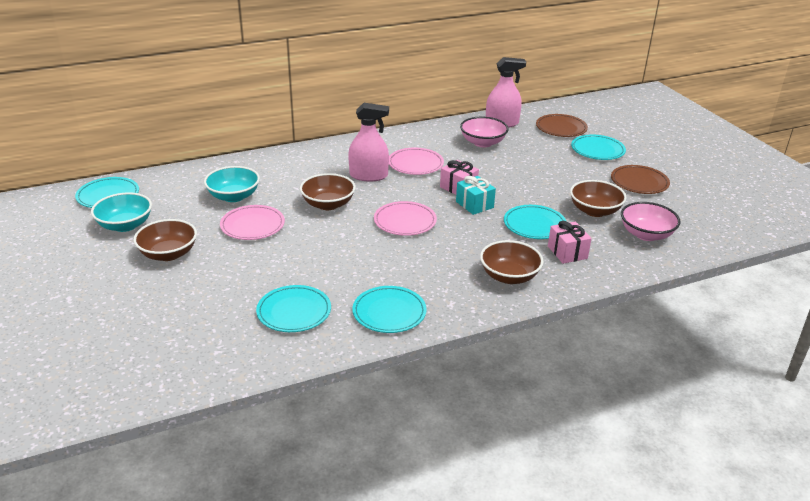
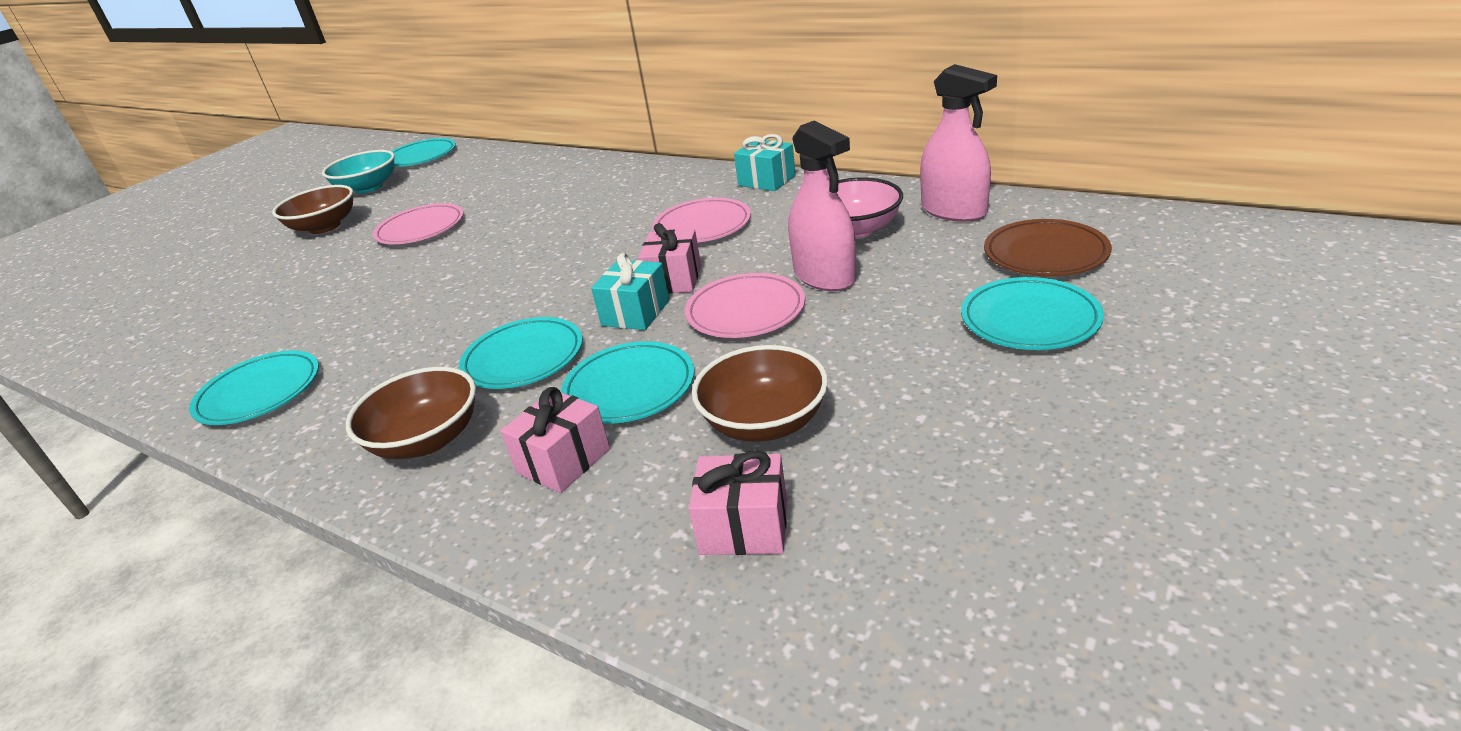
camera: 60 degrees right, 0 degrees up
turquoise bowl [204,166,260,202] -> none
turquoise plate [256,285,331,332] -> turquoise plate moved to [459,317,583,389]
brown bowl [300,173,356,210] -> none
pink spray bottle [348,103,389,182] -> pink spray bottle moved to [788,120,856,291]
pink plate [374,201,437,236] -> pink plate moved to [685,273,805,338]
brown plate [611,165,670,194] -> none
pink bowl [621,202,681,241] -> pink gift [689,450,787,555]
none -> turquoise gift [734,134,796,191]

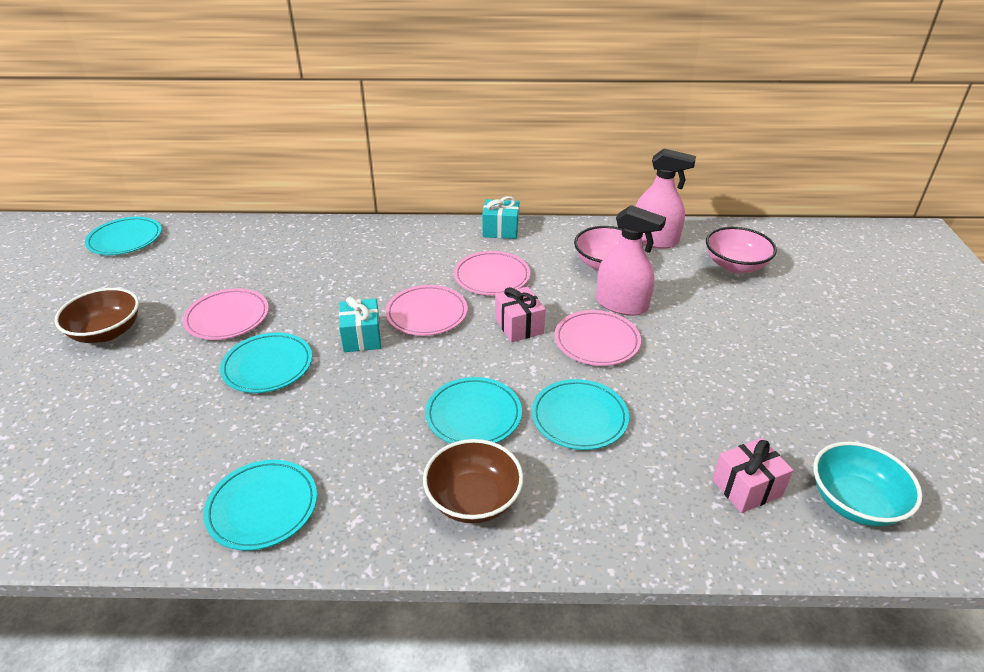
camera: 35 degrees left, 5 degrees up
turquoise bowl [322,150,395,194] -> turquoise bowl moved to [813,442,922,526]
pink gift [501,387,610,493] -> none
turquoise gift [591,253,669,330] -> turquoise gift moved to [339,297,381,352]
brown bowl [692,345,828,442] -> none
turquoise plate [961,277,1104,350] -> turquoise plate moved to [220,333,312,393]
brown plate [984,219,1112,276] -> pink bowl [706,227,777,273]
none -> pink plate [385,285,468,336]

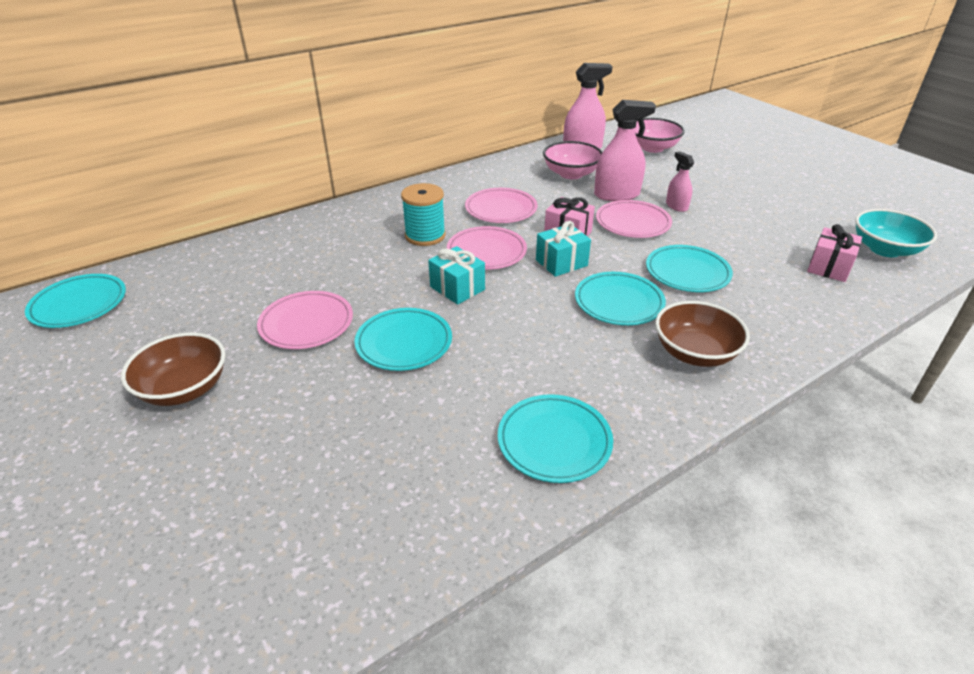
camera: 35 degrees left, 0 degrees up
turquoise gift [482,196,519,239] -> turquoise gift moved to [536,221,591,277]
none -> turquoise spool [401,183,446,246]
none -> pink spray bottle [666,151,694,212]

